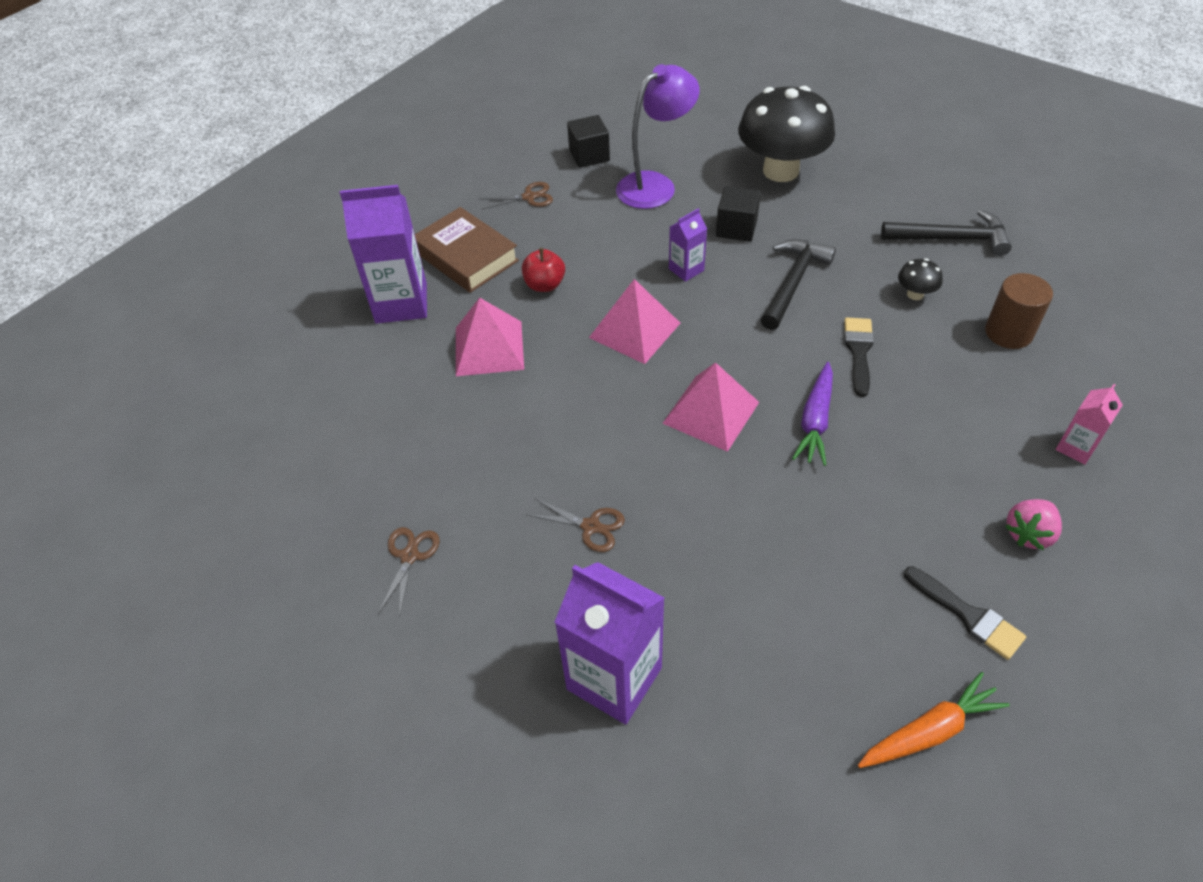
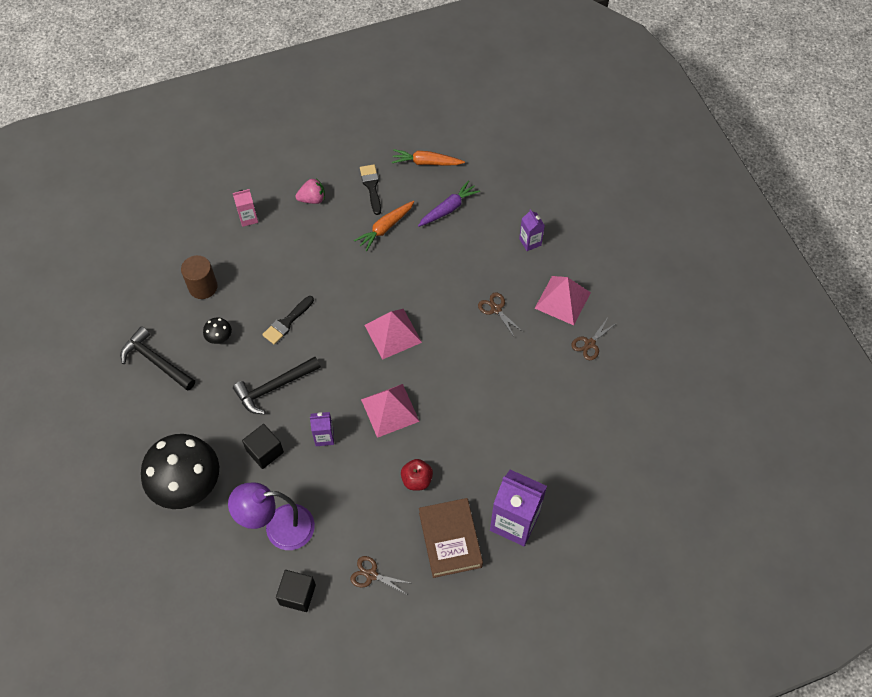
camera: 150 degrees left, 10 degrees up
pink pyramid [456,298,524,376] -> pink pyramid moved to [535,276,591,325]
purple carton [555,562,665,725] -> purple carton [519,209,545,251], size x0.51
purple carrot [792,362,833,466] -> purple carrot moved to [418,180,480,227]
none -> orange carrot [354,201,414,251]

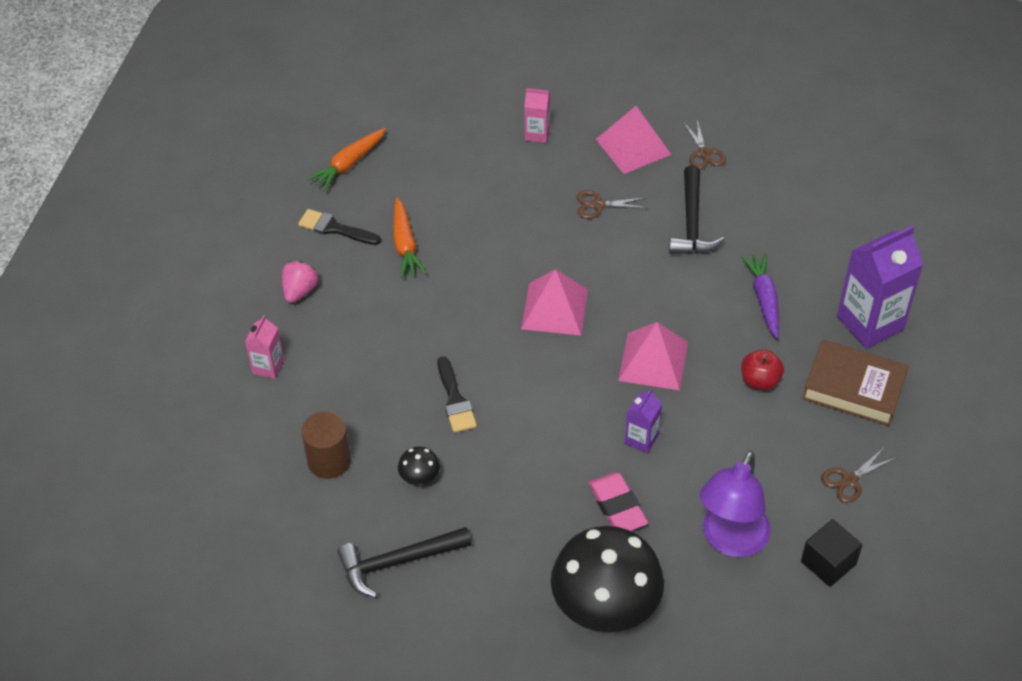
camera: 55 degrees left, 10 degrees down
black hammer [233,357,321,414] -> black hammer moved to [669,165,724,254]
black cube [242,424,284,469] -> pink eraser [588,472,648,531]
purple carrot [418,180,480,227] -> purple carrot moved to [741,253,779,339]
purple carton [519,209,545,251] -> pink carton [524,88,550,143]

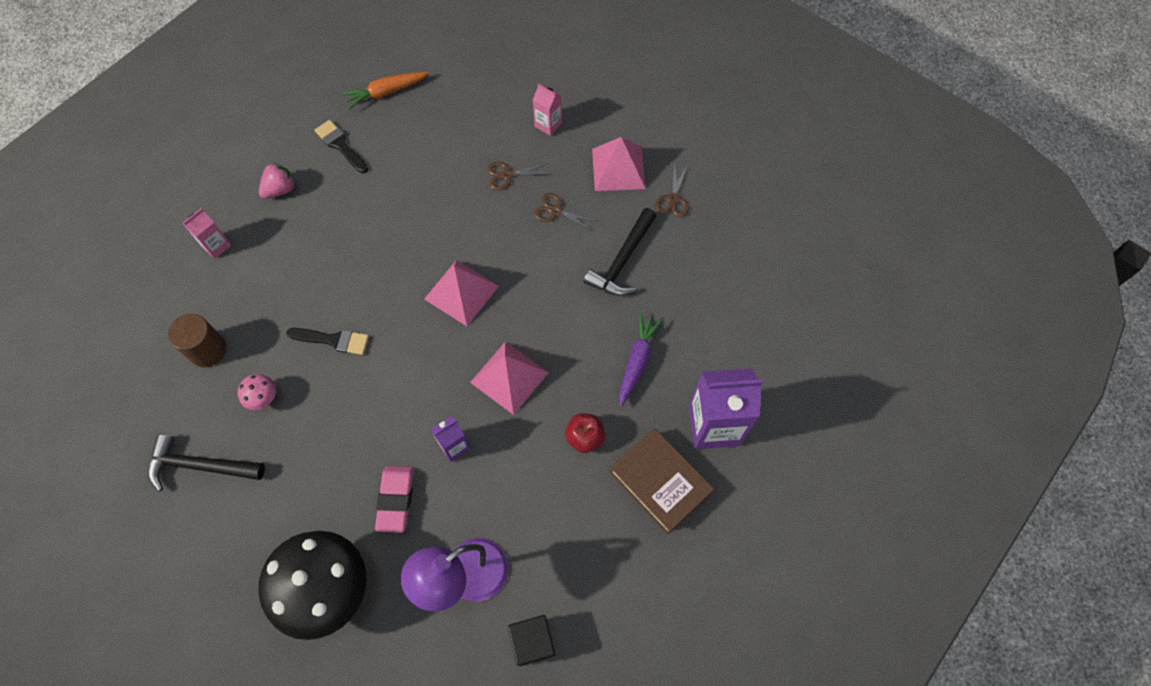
camera: 25 degrees right, 15 degrees up
orange carrot [393,198,426,278] -> none
black mushroom [398,446,440,485] -> pink mushroom [238,374,276,410]
black brush [438,356,477,433] -> black brush turned 90 degrees counterclockwise [286,328,369,355]
brown scissors [821,448,896,503] -> brown scissors moved to [487,162,550,190]

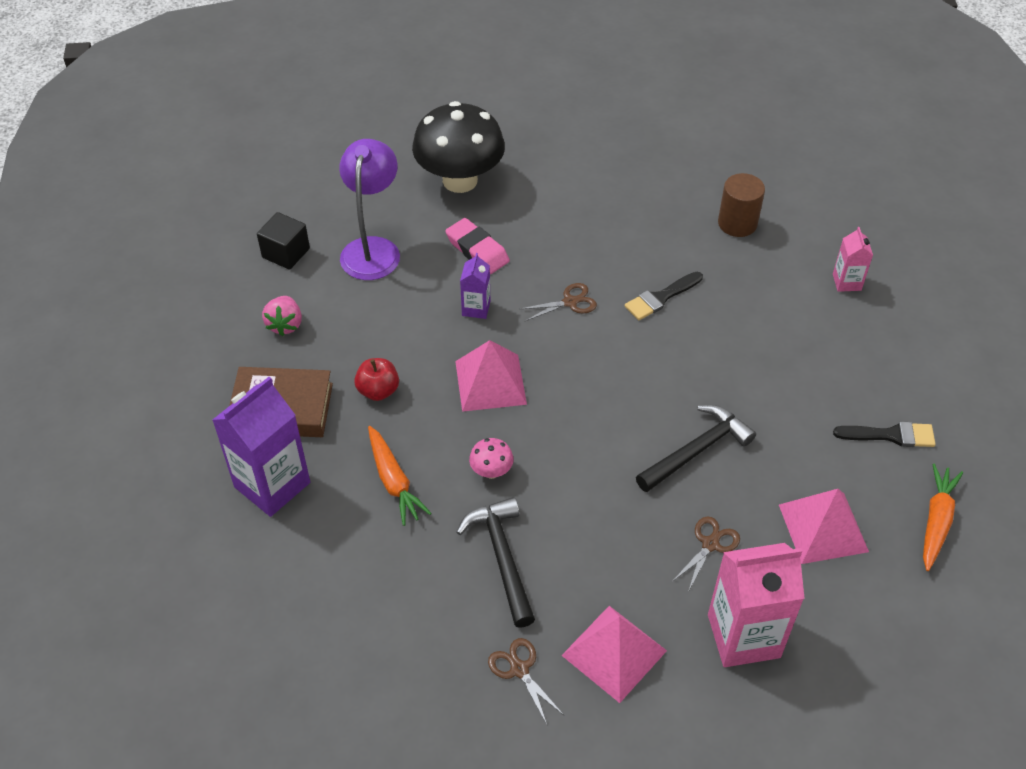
camera: 135 degrees right, 15 degrees down
black hammer [148,434,265,492] -> black hammer moved to [636,405,756,492]
pink mushroom [238,374,276,410] -> pink mushroom moved to [469,438,514,479]
pink strawberry [259,162,296,199] -> pink strawberry moved to [262,296,302,336]
pink pyramid [424,260,499,326] -> pink pyramid moved to [779,489,869,564]
pink carton [533,84,562,136] -> pink carton [708,543,805,667], size x1.98
brown scissors [534,193,597,232] -> brown scissors moved to [520,283,597,321]
purple carrot [619,312,663,407] -> orange carrot [368,426,431,526]

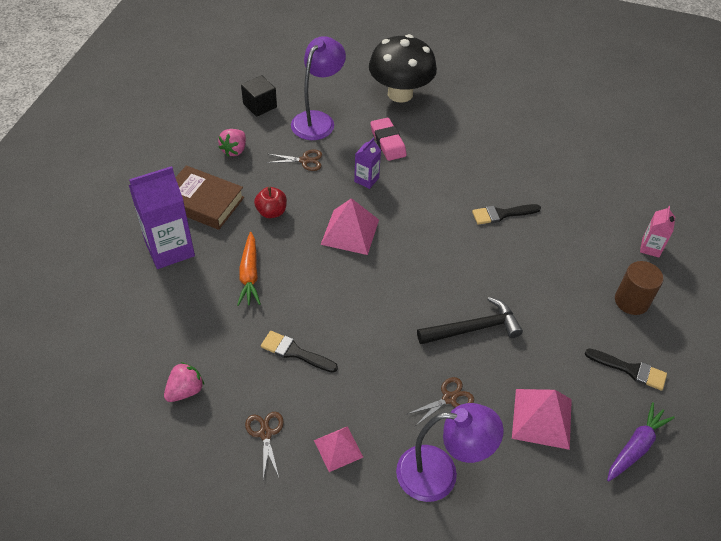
camera: 20 degrees right, 0 degrees up
black hammer [457,497,535,628] -> black brush [261,331,338,373]
pink mushroom [469,438,514,479] -> none
brown scissors [520,283,597,321] -> brown scissors moved to [266,150,322,171]
pink pyramid [561,606,667,703] -> pink pyramid [314,426,363,472], size x0.64
pink carton [708,543,805,667] -> purple lamp [396,403,504,502]
brown cylinder [718,173,765,237] -> brown cylinder moved to [615,261,664,315]
orange carrot [923,464,963,571] -> purple carrot [607,402,675,482]
none -> pink strawberry [164,362,204,402]

